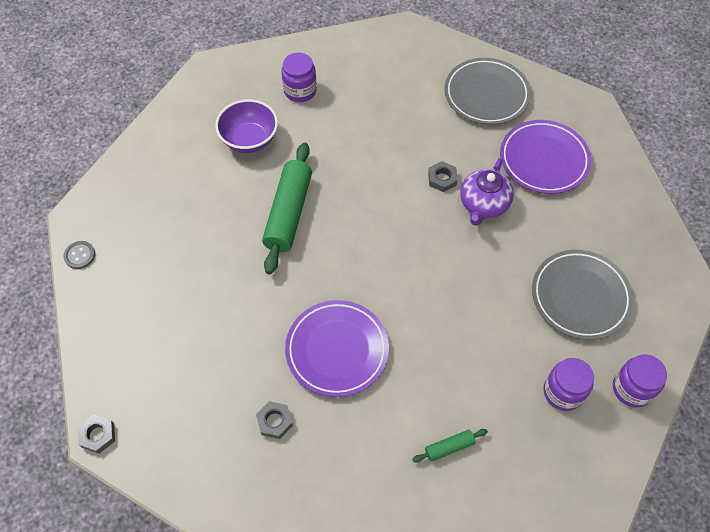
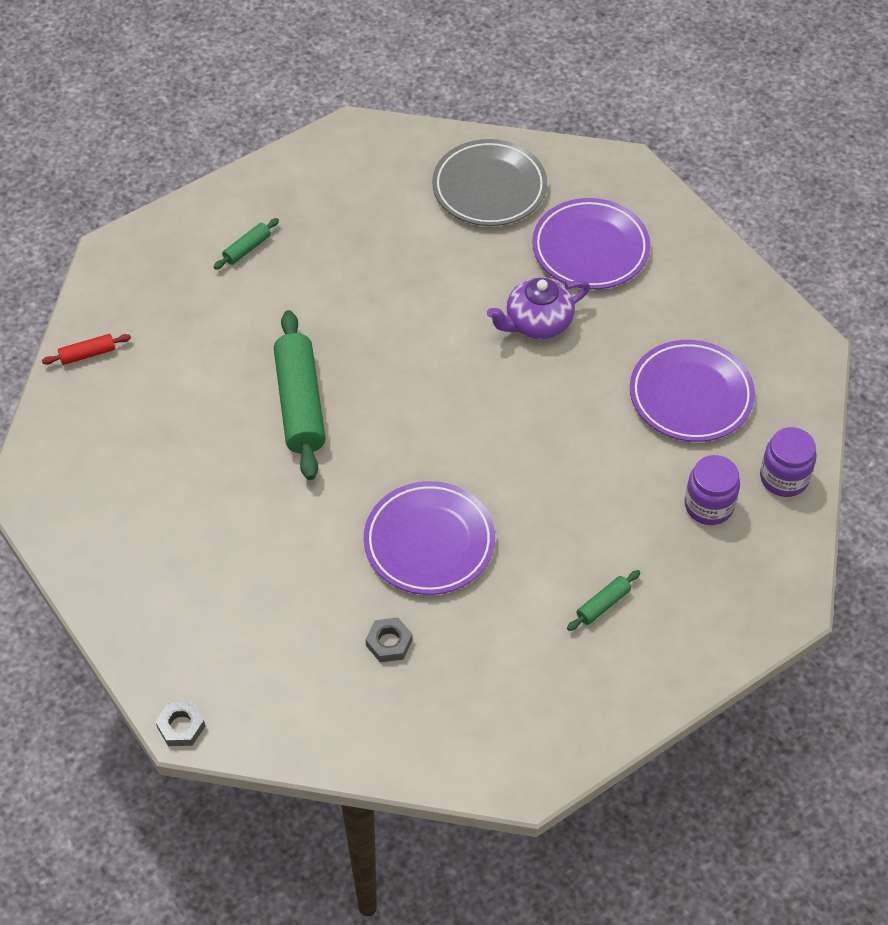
camera: 20 degrees left, 5 degrees down
grey button [63,241,95,269] -> none
purple bowl [215,99,278,153] -> none
purple jar [281,53,317,102] -> green rolling pin [214,218,279,270]
grey nut [428,161,458,192] -> none
purple teapot [460,157,514,226] -> purple teapot turned 60 degrees clockwise [487,277,590,339]
grey plate [532,250,633,340] -> purple plate [630,340,755,442]
none -> red rolling pin [42,334,131,365]

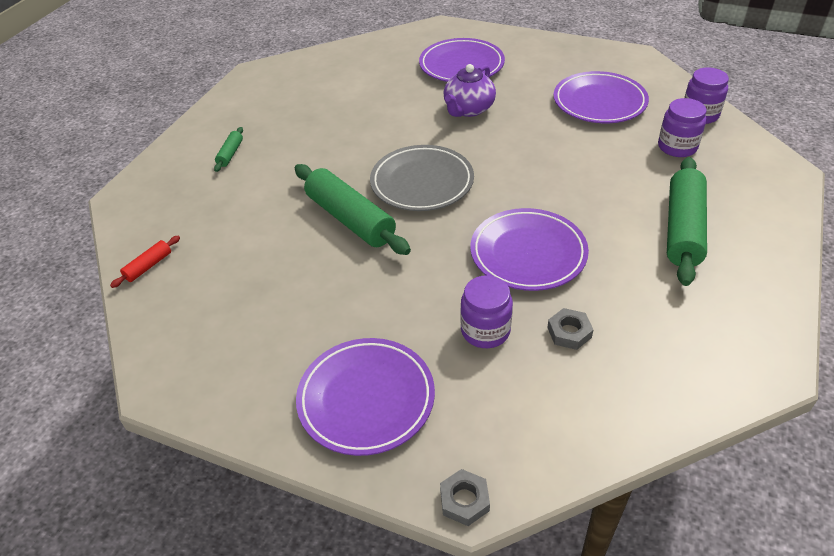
camera: 30 degrees left, 10 degrees down
grey plate [432,139,547,226] -> grey plate moved to [370,145,474,211]
green rolling pin [567,570,640,631] -> green rolling pin [667,157,707,286], size x2.22
none -> purple plate [296,338,435,456]
none -> purple jar [460,275,513,348]

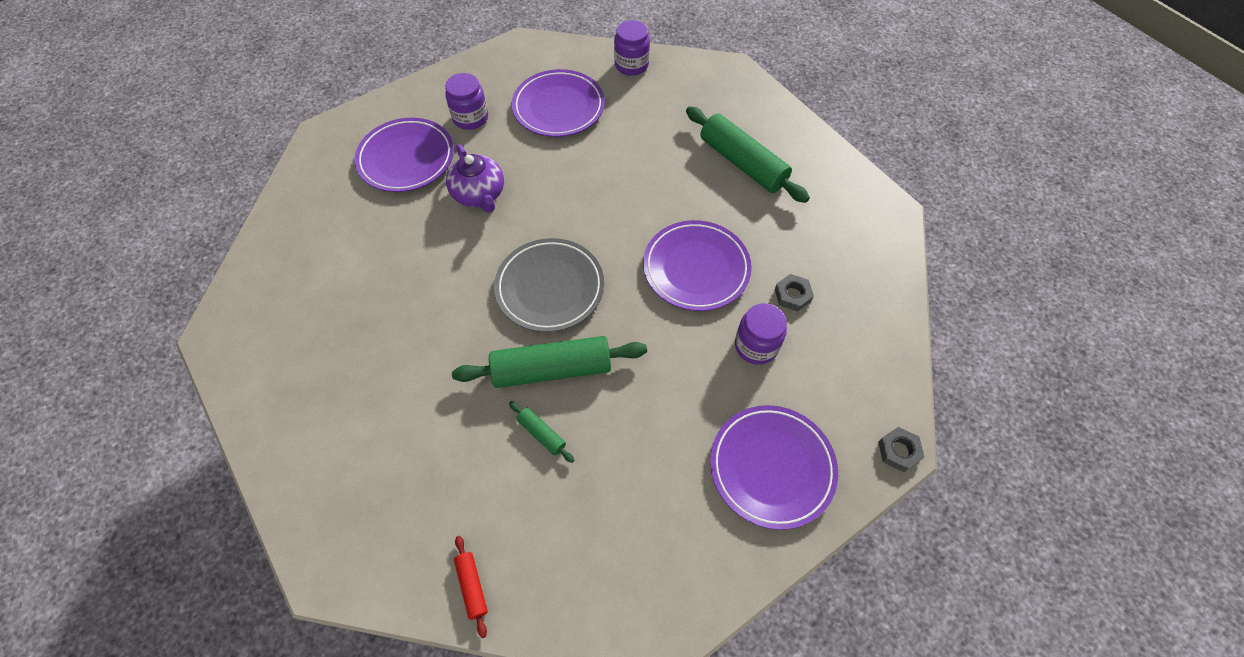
camera: 60 degrees left, 15 degrees up
green rolling pin [214,127,243,172] -> green rolling pin moved to [509,401,575,463]
purple jar [658,98,706,157] -> purple jar moved to [445,73,488,130]

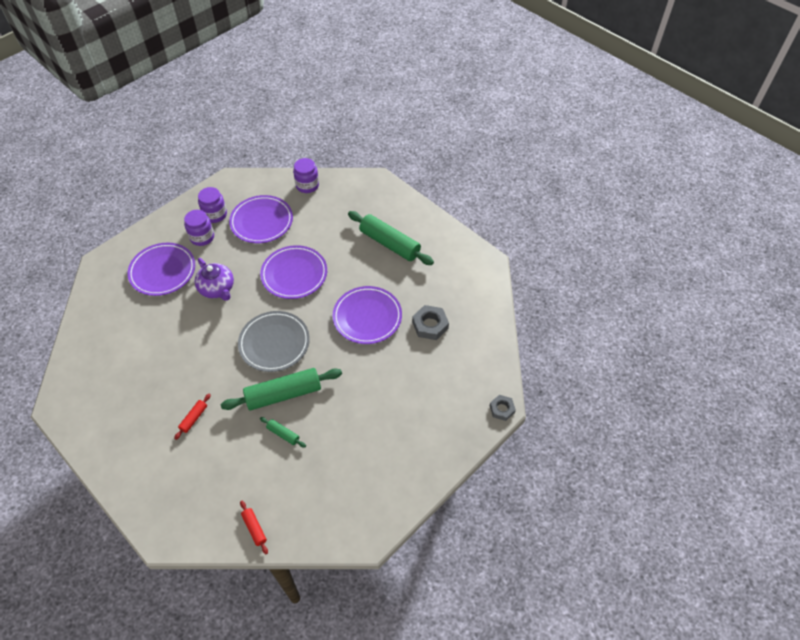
camera: 10 degrees left, 5 degrees down
purple plate [710,405,838,530] -> purple plate moved to [260,245,327,299]
purple jar [735,303,787,365] -> purple jar moved to [198,187,227,223]
grey nut [775,274,814,312] -> grey nut [412,305,449,340], size x1.53
none -> red rolling pin [174,394,211,440]

